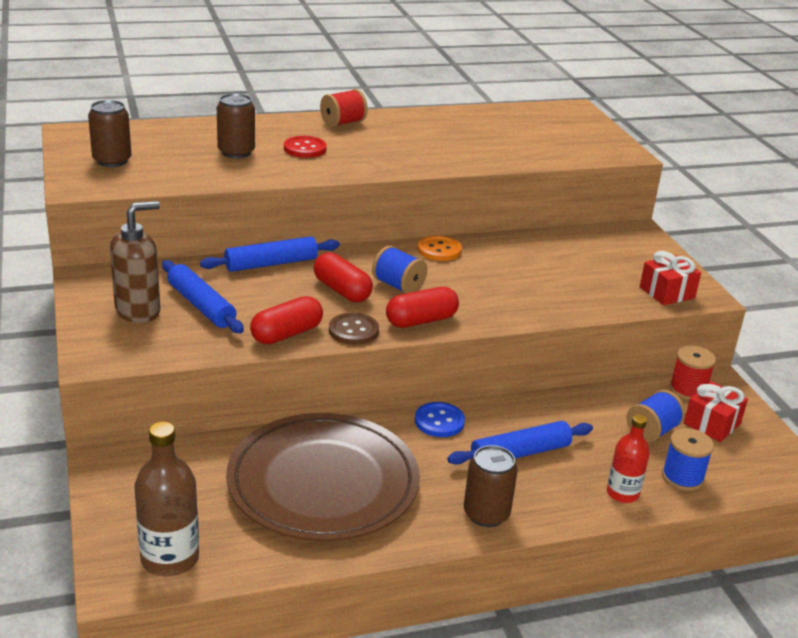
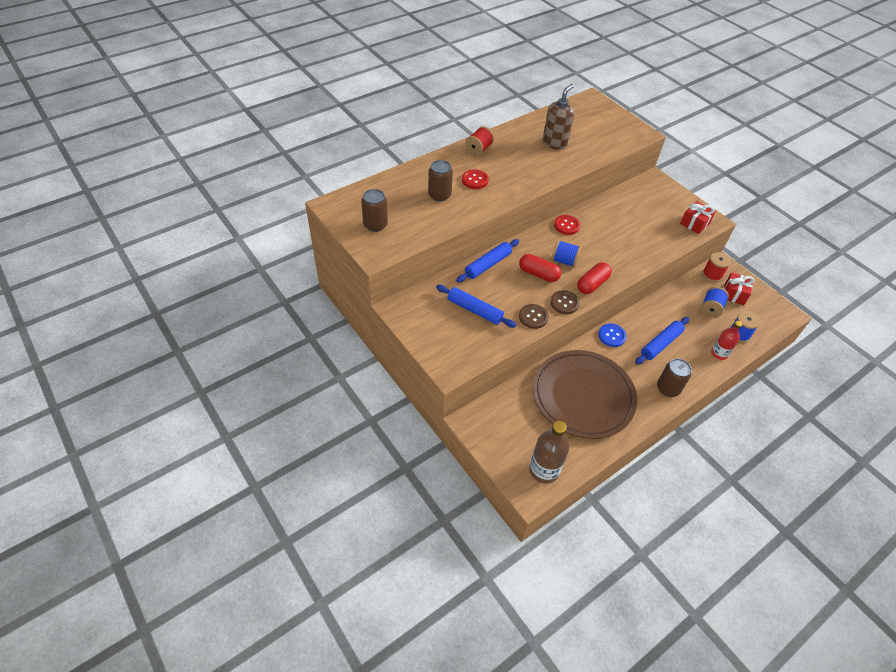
camera: 20 degrees left, 20 degrees up
brown soap dispenser [110,201,160,323] -> brown soap dispenser moved to [543,84,574,150]
red capsule [250,296,323,344] -> brown button [519,304,549,329]
orange button [418,235,462,261] -> red button [554,215,580,235]

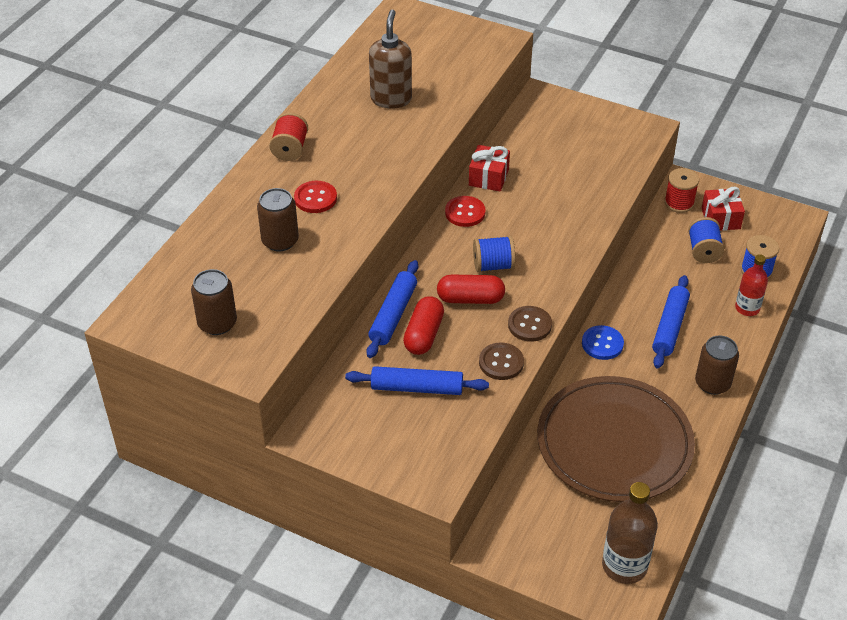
camera: 25 degrees left, 5 degrees down
red capsule [577,262,612,294] -> red capsule moved to [403,296,444,355]
red gift [680,201,716,234] -> red gift moved to [469,145,510,192]

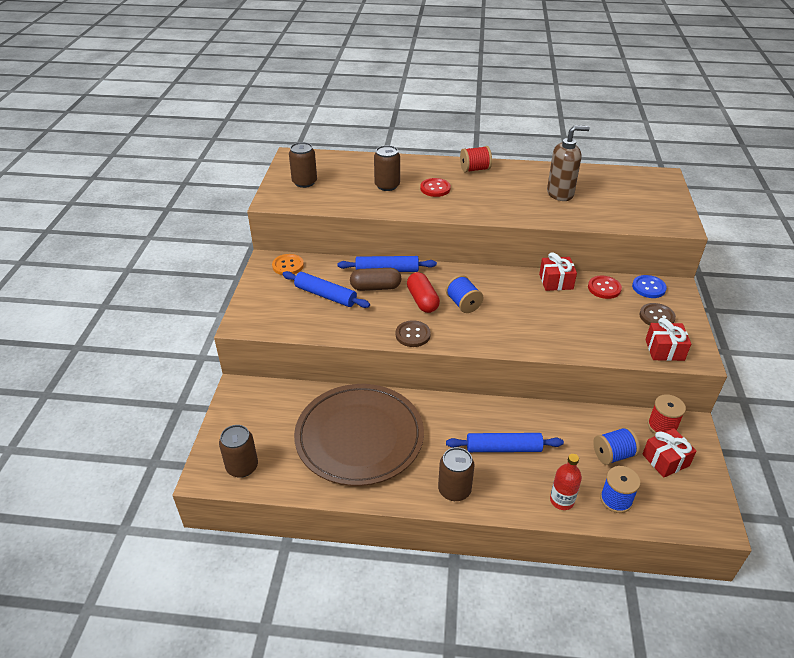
camera: 70 degrees right, 5 degrees down
blue rolling pin [345,366,489,395] -> blue rolling pin turned 45 degrees counterclockwise [282,271,370,308]
red capsule [403,296,444,355] -> brown capsule [350,268,401,291]
red button [445,196,486,227] -> red button moved to [588,276,622,299]
brown button [479,343,524,380] -> brown button moved to [640,303,676,326]
blue button [582,325,624,360] -> blue button moved to [632,275,667,298]
brown bottle [602,482,658,584] -> brown can [219,425,258,478]
none -> orange button [272,254,304,275]
none -> red gift [645,318,691,361]

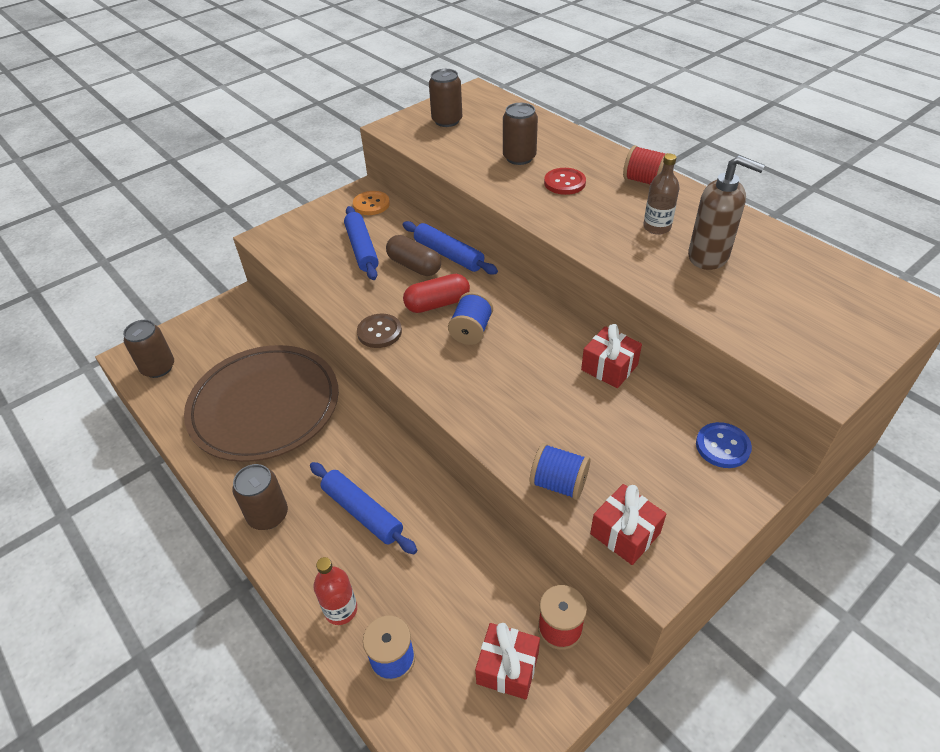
camera: 45 degrees right, 5 degrees up
red capsule [407,272,440,313] -> red capsule turned 45 degrees clockwise [403,274,470,313]
red button [588,276,622,299] -> none
blue spool [593,427,640,465] -> blue spool moved to [530,443,590,500]
brown button [640,303,676,326] -> none
none -> brown bottle [643,154,679,235]

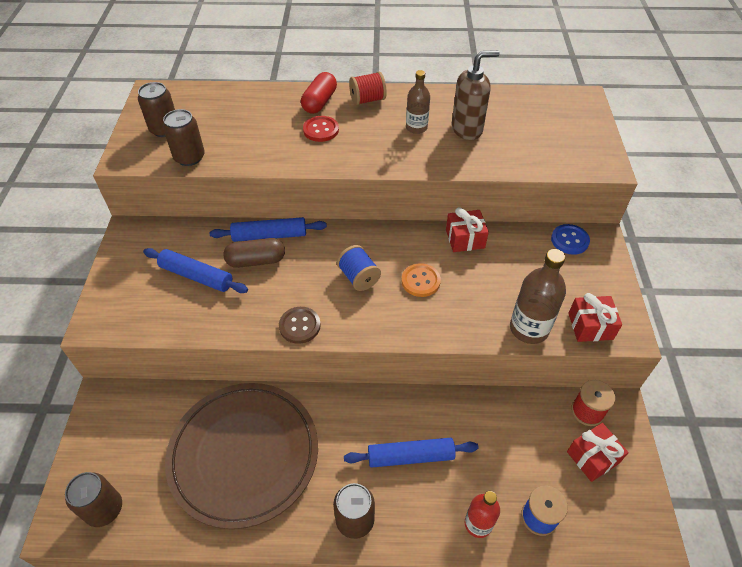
camera: 50 degrees left, 5 degrees up
orange button [353,191,390,215] -> orange button moved to [402,263,441,297]
red capsule [403,274,470,313] -> red capsule moved to [301,72,337,114]
brown can [503,103,538,165] -> brown can moved to [163,109,205,166]
blue spool [530,443,590,500] -> brown bottle [510,249,566,344]

